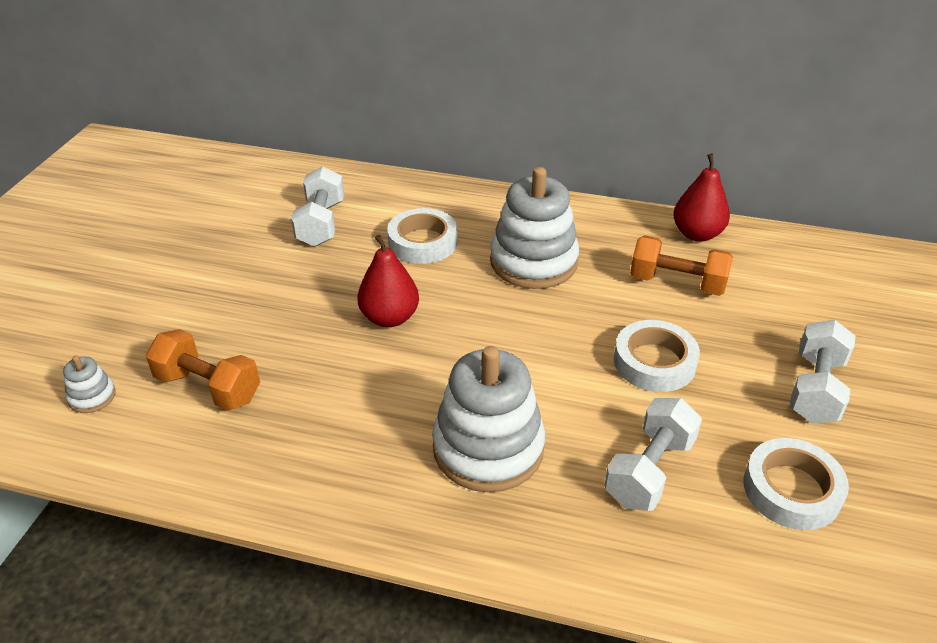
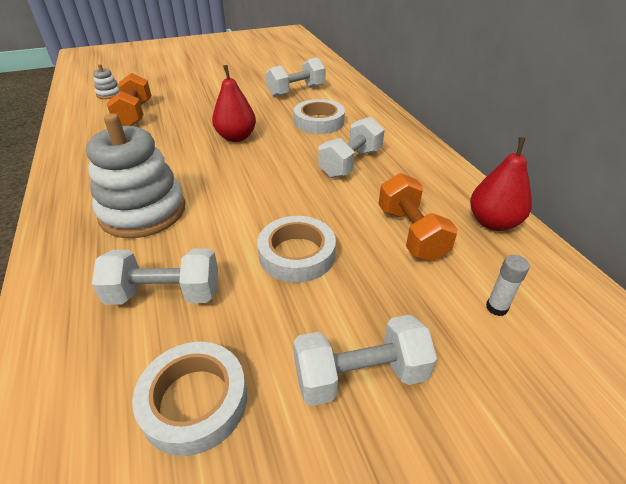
camera: 55 degrees right, 0 degrees up
white stacking toy [490,167,579,289] -> white dumbbell [318,117,384,178]
none -> white glue stick [486,255,530,316]

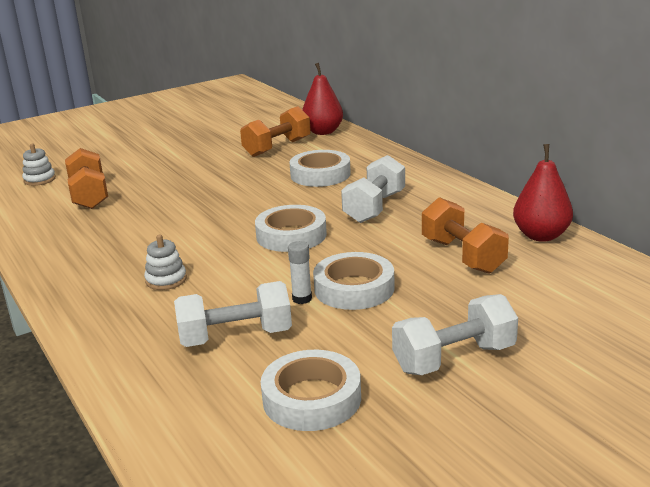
camera: 10 degrees left, 15 degrees down
white stacking toy [86,113,185,238] -> white stacking toy [144,235,187,290], size x0.43
red pear [212,65,256,142] -> red pear moved to [302,63,343,135]
white dumbbell [266,57,326,97] -> orange dumbbell [240,106,311,157]
white glue stick [486,255,530,316] -> white glue stick moved to [288,241,312,304]
none -> white tape [255,205,327,252]

